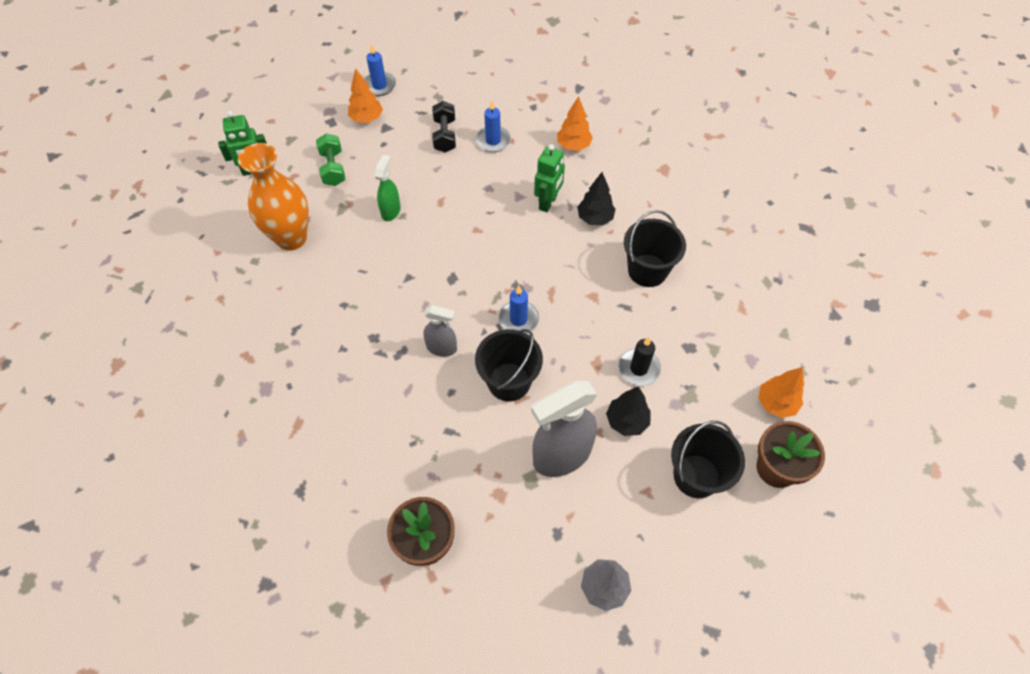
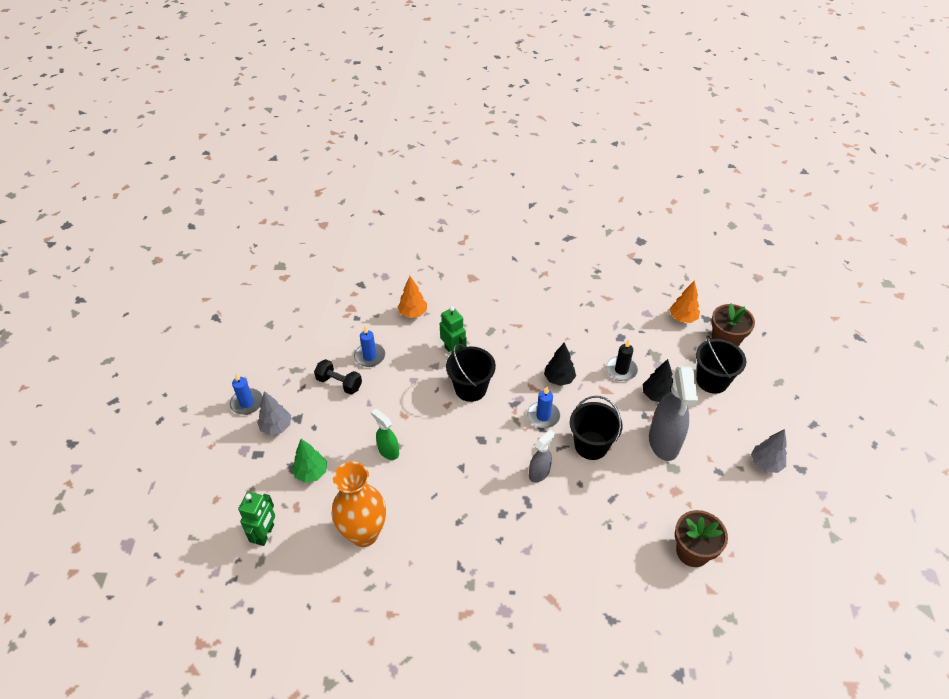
camera: 60 degrees left, 10 degrees down
green dumbbell [316,133,345,186] -> green tree [292,439,327,483]
orange tree [348,68,383,123] -> grey tree [257,391,291,435]
black tree [577,172,616,226] -> black tree moved to [544,342,576,386]
black bucket [624,210,686,287] -> black bucket moved to [446,344,496,402]

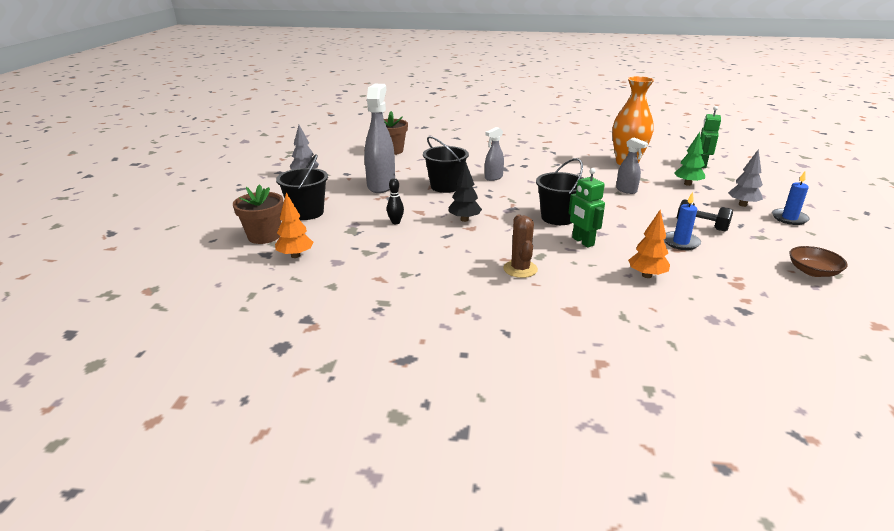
camera: 175 degrees left, 20 degrees down
green spray bottle [371,409,399,460] -> grey spray bottle [616,137,648,194]
blue candle [527,387,560,428] -> none
black candle [606,340,638,381] -> black bowling pin [387,178,404,224]
black tree [643,359,673,402] -> none
none -> brown cactus [503,215,538,278]
none -> brown bowl [789,246,848,277]

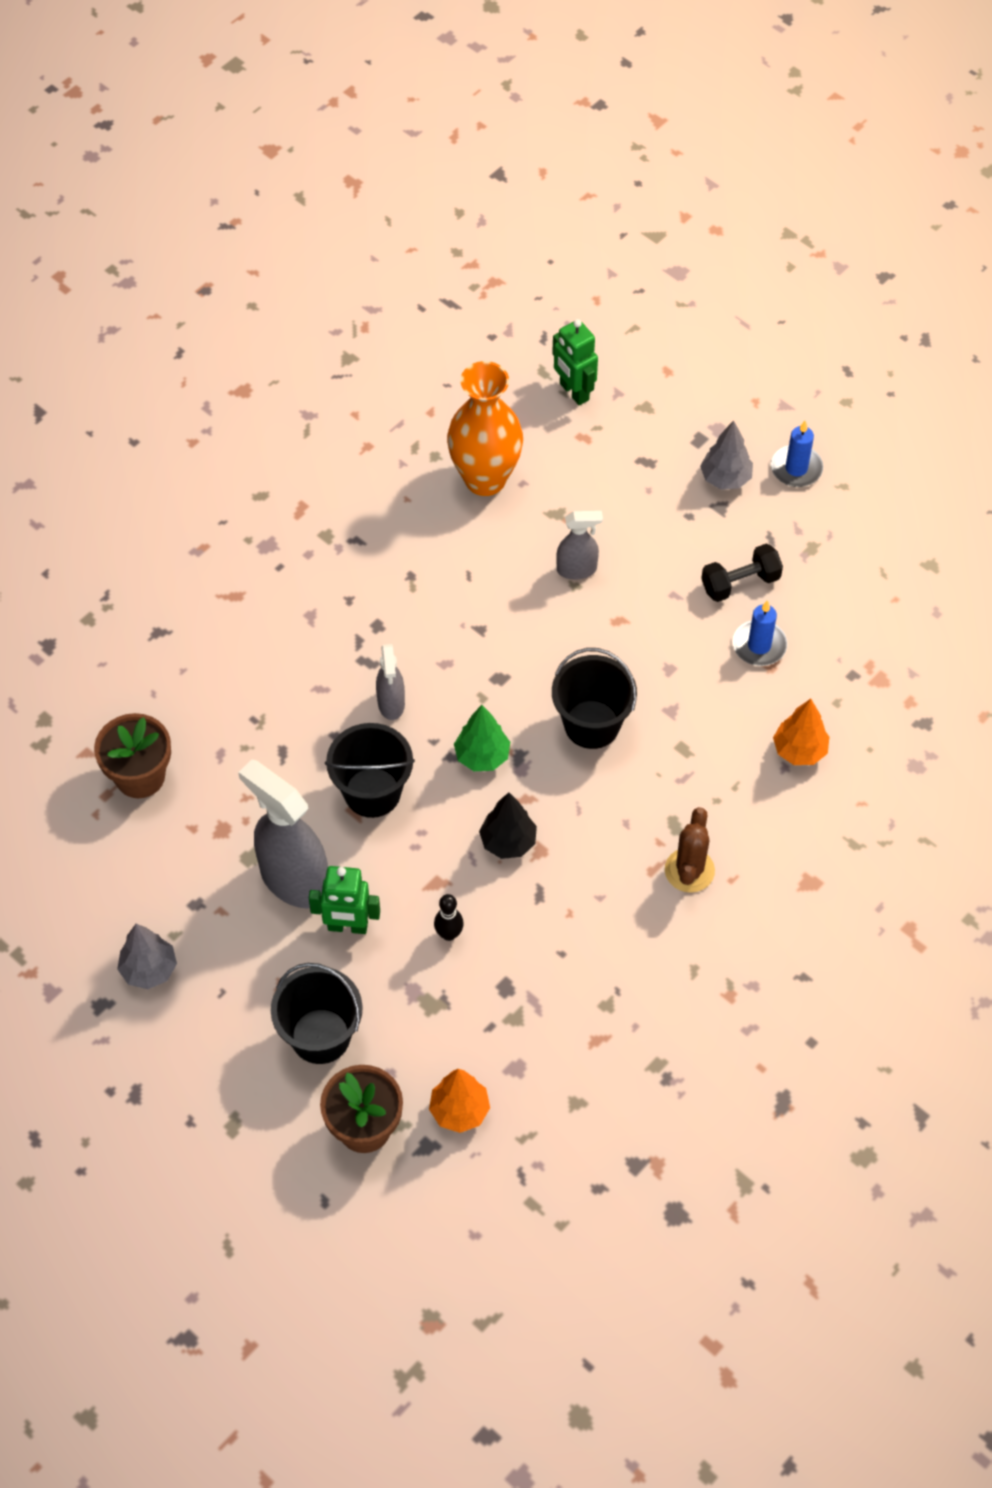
camera: 55 degrees left, 30 degrees up
brown cactus [503,215,538,278] -> brown cactus turned 75 degrees clockwise [665,807,715,893]
green robot [568,168,605,247] -> green robot moved to [309,866,380,934]
green tree [674,132,705,186] -> green tree moved to [454,705,510,771]
brown bowl [789,246,848,277] -> none

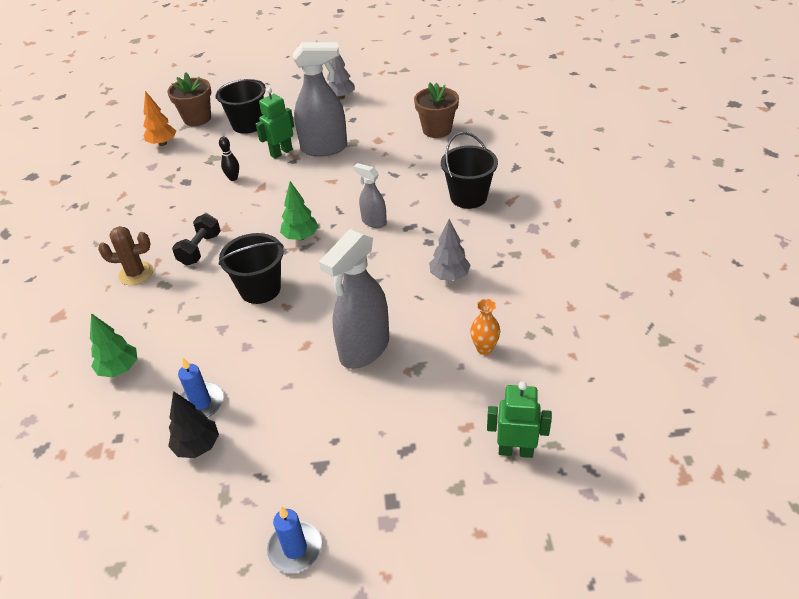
camera: 135 degrees right, 15 degrees down
black bucket [325,723,415,818] -> black bucket moved to [441,132,498,209]
orange vase [447,361,523,496] -> orange vase [470,299,500,355], size x0.46
black tree [479,792,537,859] -> black tree moved to [168,391,219,458]
grey spray bottle [556,511,603,579] -> grey spray bottle [319,229,389,369], size x1.88
brown cactus [665,807,715,893] -> brown cactus turned 60 degrees counterclockwise [98,226,153,285]
grey tree [700,420,753,490] -> grey tree moved to [429,219,471,281]
black dumbbell [701,543,783,602] -> black dumbbell moved to [172,214,221,266]
orange tree [773,699,829,765] -> green tree [90,313,137,377]

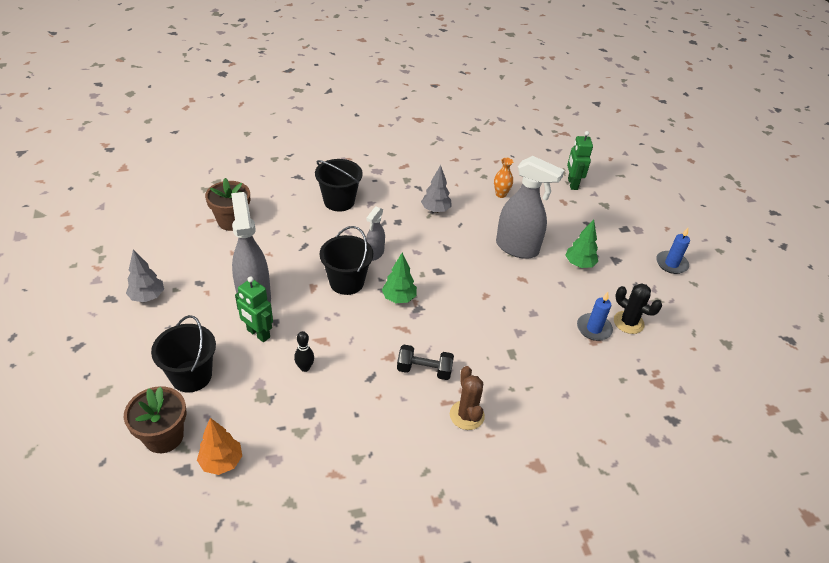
camera: 105 degrees left, 0 degrees up
green tree [90,313,137,377] -> green tree moved to [565,220,598,268]
black tree [168,391,219,458] -> black cactus [614,283,662,334]
black bucket [219,233,284,304] -> black bucket moved to [320,226,373,295]

